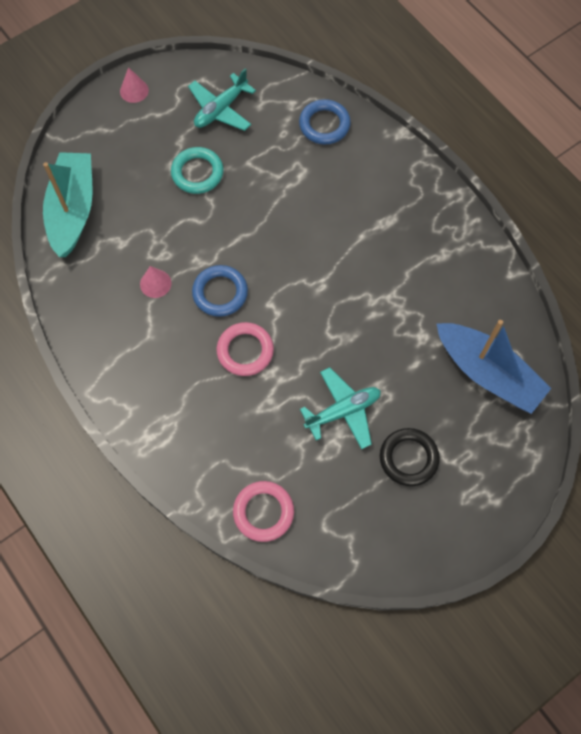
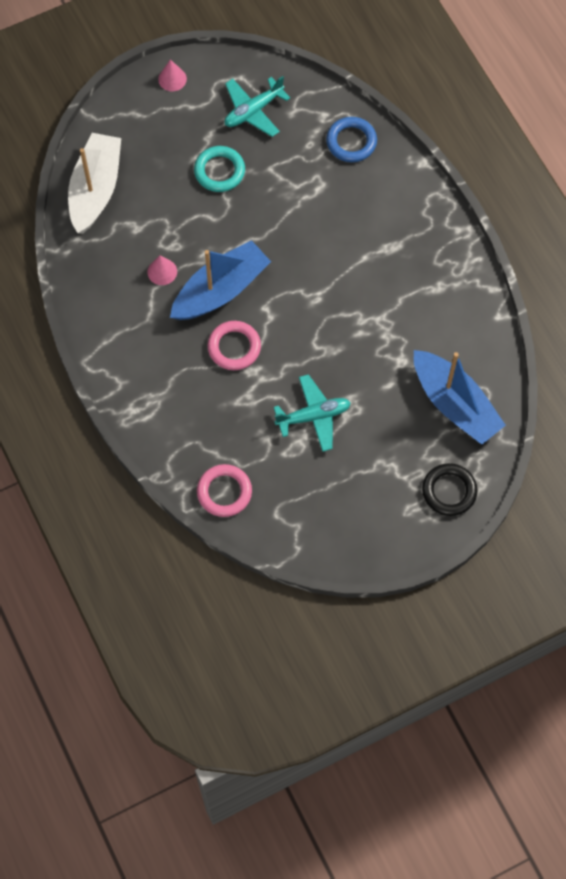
camera: 10 degrees right, 0 degrees up
turquoise boat [43,152,93,257] -> white boat [68,133,121,233]
blue ring [192,265,248,317] -> blue boat [170,240,271,320]
black ring [380,428,440,486] -> black ring moved to [422,463,478,516]

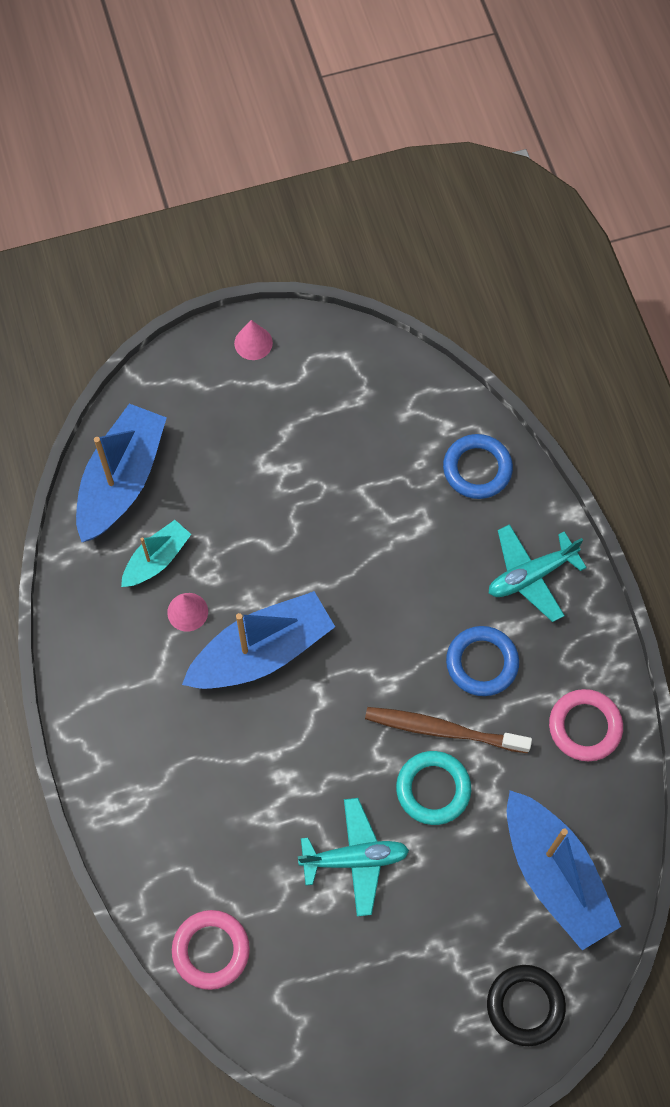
camera: 10 degrees right, 0 degrees up
white boat [68,133,121,233] -> blue boat [76,404,167,543]
turquoise ring [194,146,245,192] -> turquoise ring moved to [396,751,471,825]
pink ring [208,321,261,370] -> pink ring moved to [549,689,623,761]
turquoise plane [225,76,290,137] -> turquoise plane moved to [489,524,587,622]
none -> turquoise boat [121,520,191,587]
none -> brown toothbrush [365,707,532,753]
none -> blue ring [446,626,519,696]

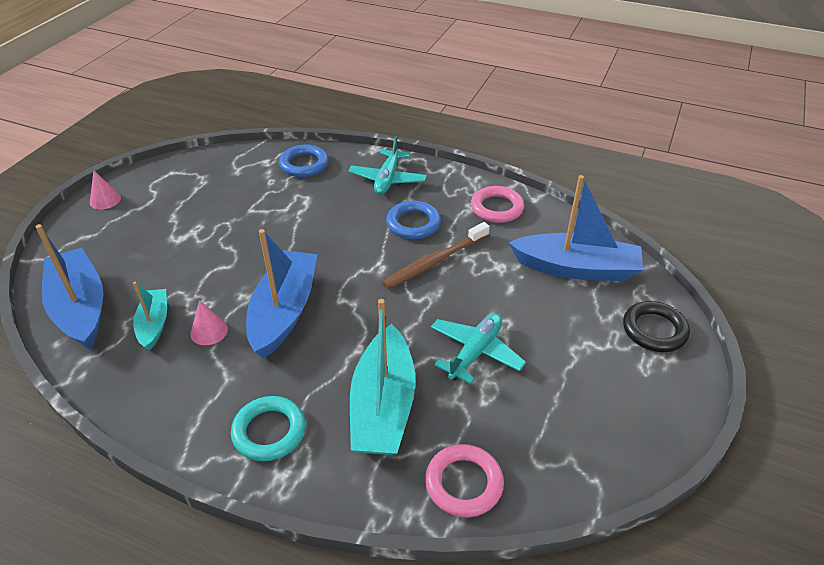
camera: 50 degrees left, 25 degrees down
turquoise ring [396,751,471,825] -> turquoise ring moved to [231,396,306,461]
none -> turquoise boat [350,299,416,455]

